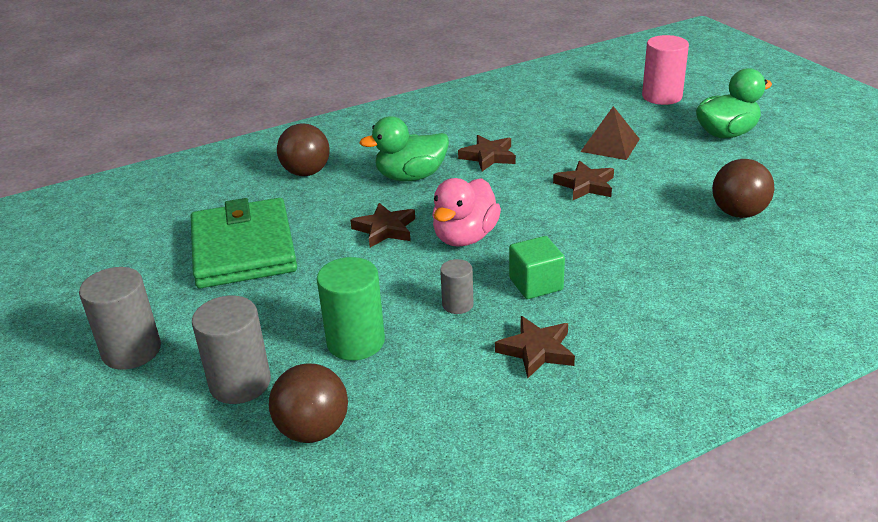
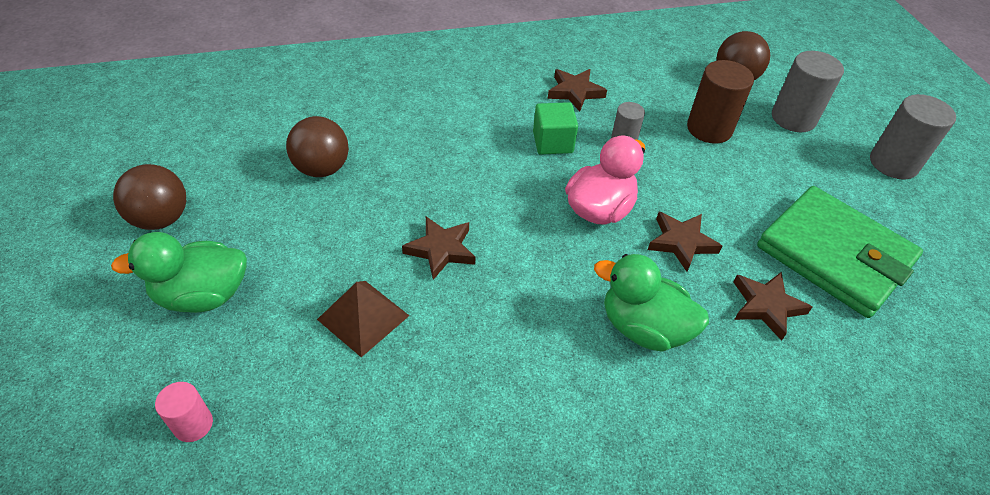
camera: 170 degrees left, 15 degrees up
green wallet [191,198,297,288] -> green wallet turned 45 degrees counterclockwise [757,186,923,318]
brown ball [277,123,330,176] -> brown ball moved to [113,164,186,230]
green cylinder [317,257,385,360] -> brown cylinder [687,60,754,144]
green duck [360,116,449,181] -> green duck turned 150 degrees counterclockwise [594,254,709,352]
brown star [458,135,516,171] -> brown star moved to [733,272,812,341]
pink cylinder [642,35,689,105] -> pink cylinder [155,382,213,442], size x0.56

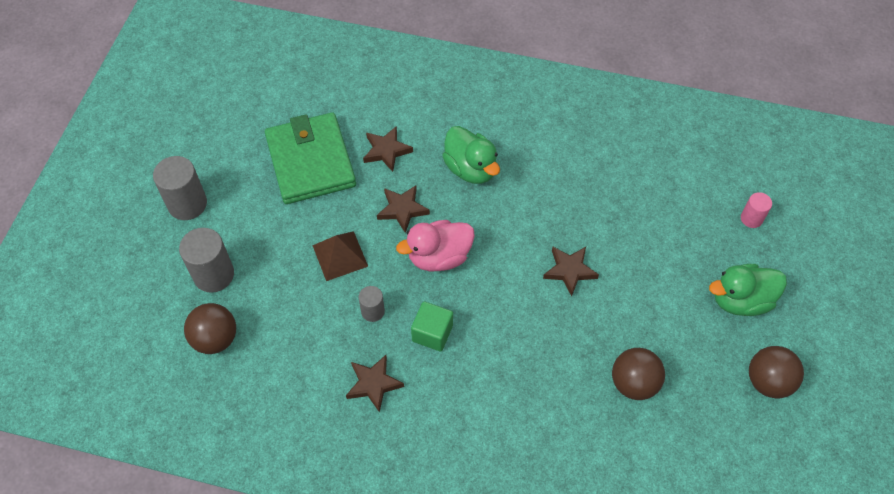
camera: 150 degrees left, 10 degrees up
green duck [111,232,247,313] -> green duck turned 150 degrees clockwise [709,264,787,316]
brown pyramid [317,281,409,357] -> brown pyramid moved to [312,231,368,281]
brown cylinder [687,60,754,144] -> none

